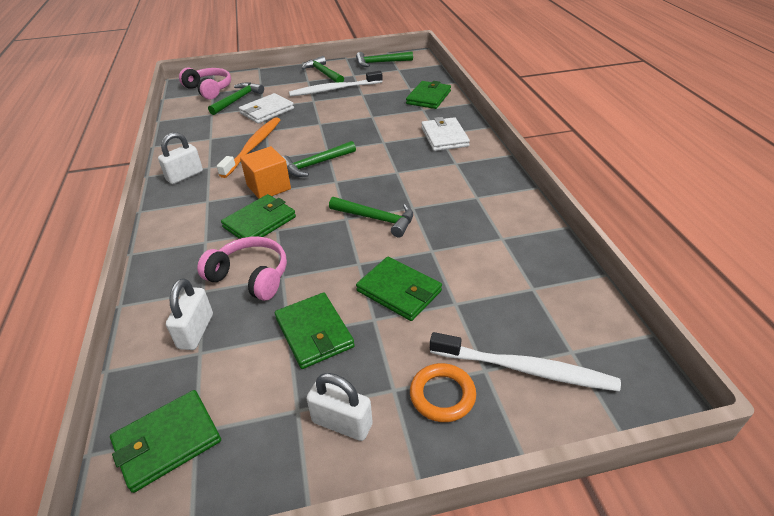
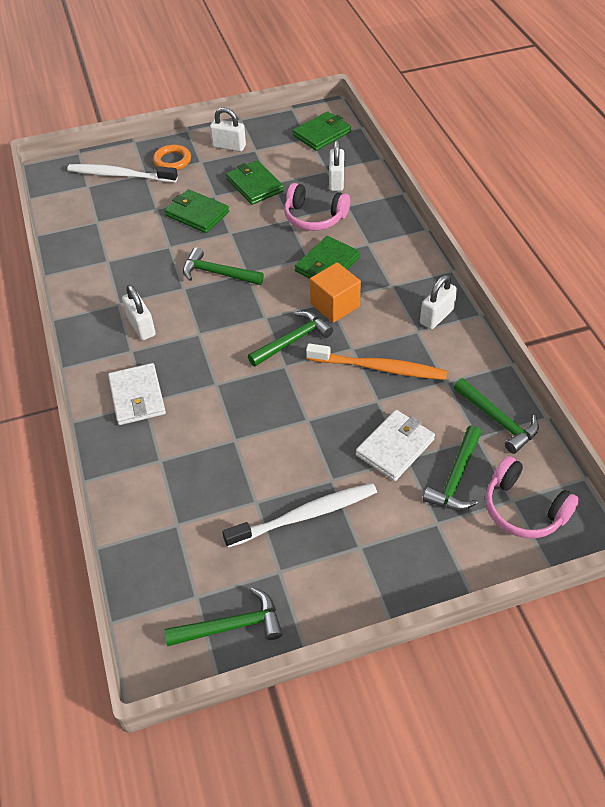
camera: 175 degrees right, 10 degrees up
orange toothbrush [217,117,280,178] -> orange toothbrush turned 90 degrees counterclockwise [306,343,447,380]
green hammer [302,56,344,83] -> green hammer moved to [454,378,539,454]
green wallet [406,81,451,109] -> none
none -> white padlock [122,285,156,340]

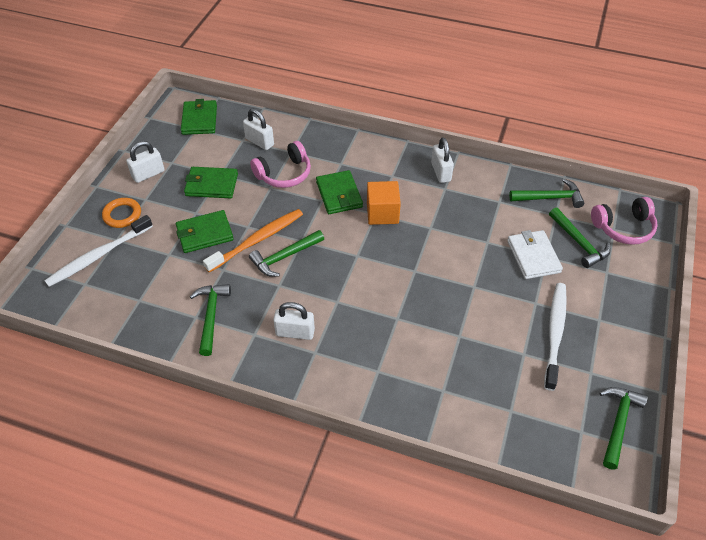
camera: 55 degrees left, 0 degrees up
white wallet [108,363,166,425] -> none
green hammer [248,311,333,367] -> green hammer moved to [190,284,231,356]
orange toothbrush [306,343,447,380] -> orange toothbrush moved to [203,209,303,273]

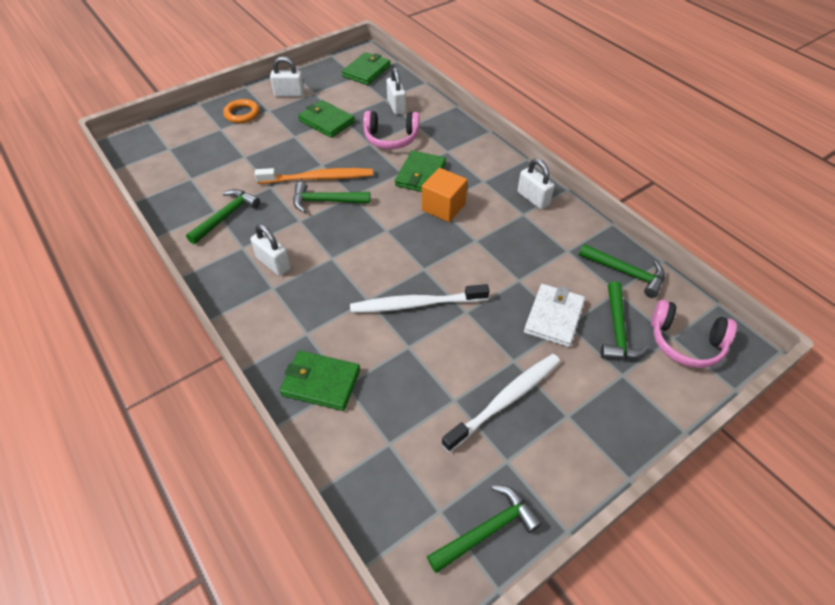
camera: 35 degrees right, 0 degrees up
white toothbrush [44,215,153,287] -> white toothbrush moved to [350,284,489,313]
green wallet [176,210,234,253] -> green wallet moved to [280,350,360,411]
white padlock [431,137,454,183] -> white padlock turned 60 degrees counterclockwise [518,159,555,209]

